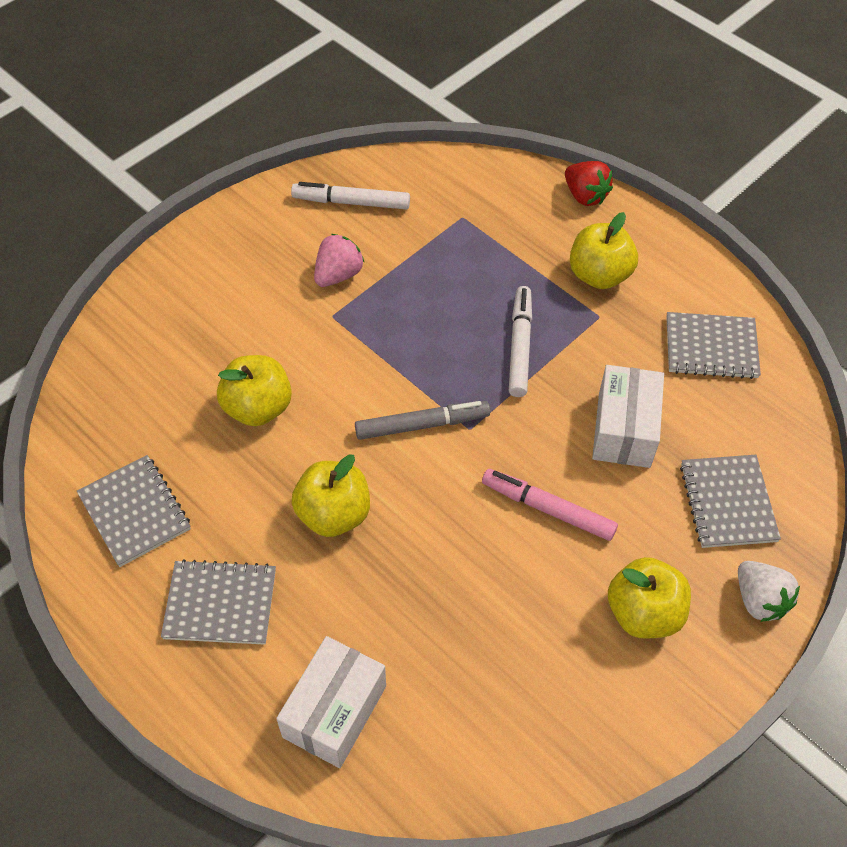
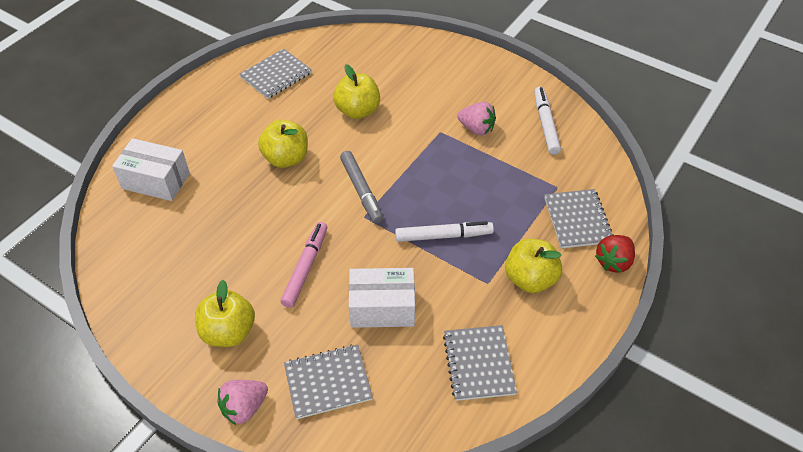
camera: 80 degrees right, 5 degrees down
grey notebook [161,559,276,645] -> grey notebook moved to [544,189,613,248]
white strawberry [738,561,800,622] -> pink strawberry [217,380,268,425]

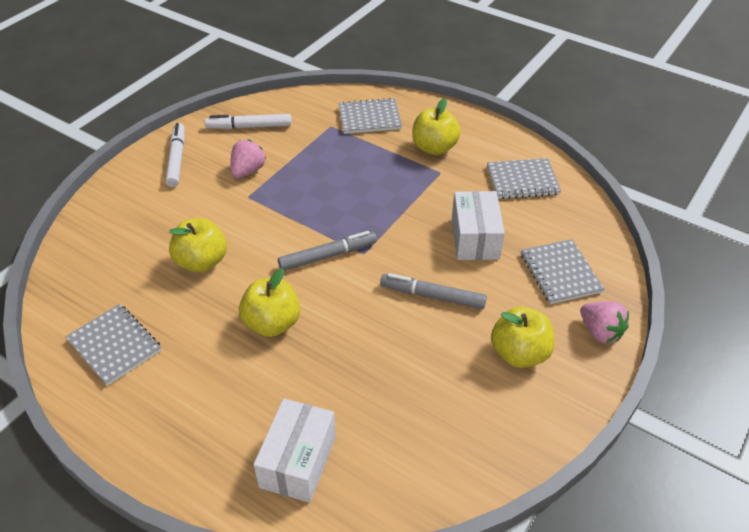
camera: 90 degrees left, 5 degrees down
pink marker [280,222,327,308] -> grey marker [380,273,487,309]
white marker [395,221,494,242] -> white marker moved to [165,123,184,187]
red strawberry [595,235,635,273] -> none

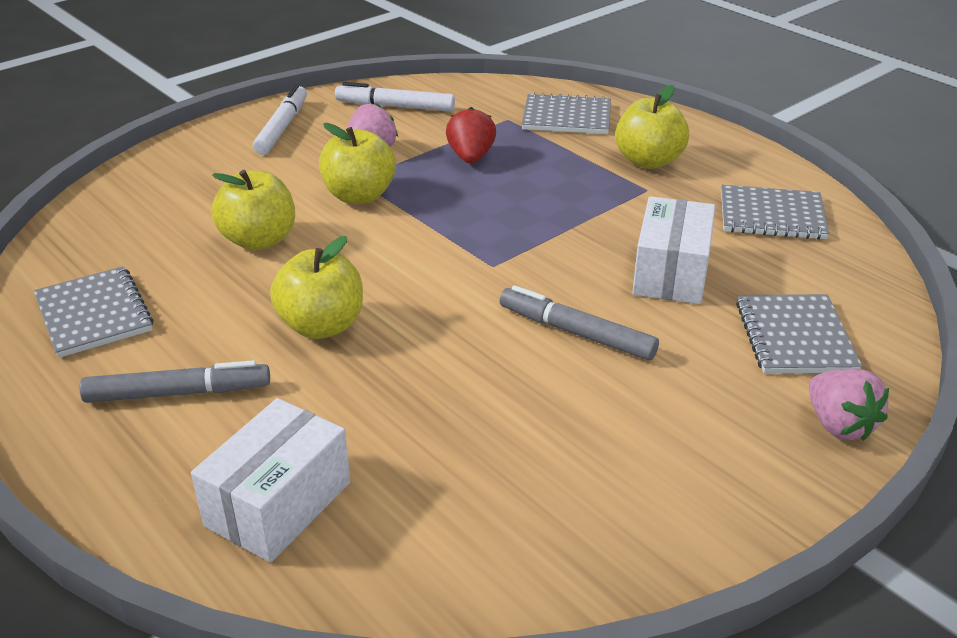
camera: 15 degrees right, 10 degrees down
grey marker [278,231,377,271] -> grey marker moved to [80,360,270,403]
yellow apple [491,307,555,368] -> yellow apple moved to [319,123,396,204]
none -> red strawberry [446,107,496,164]

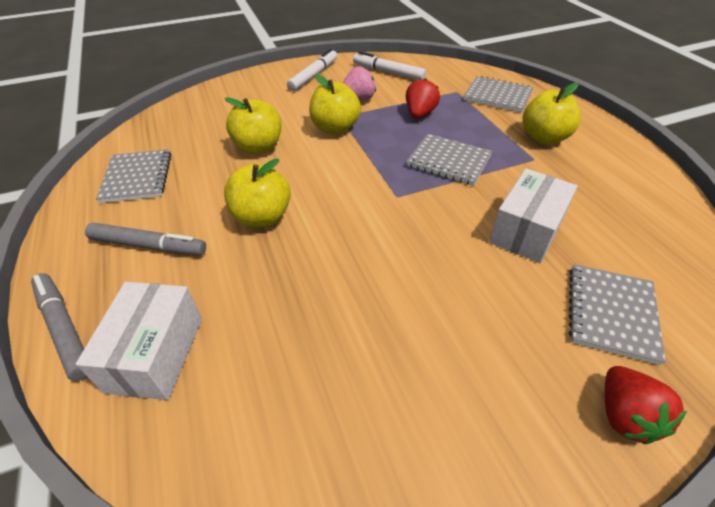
camera: 20 degrees right, 10 degrees up
white box [191,398,350,563] -> white box turned 45 degrees counterclockwise [76,282,202,400]
grey marker [500,285,659,360] -> grey marker moved to [31,273,87,381]
grey notebook [721,185,829,240] -> grey notebook moved to [406,134,493,186]
pink strawberry [809,369,889,441] -> red strawberry [605,366,687,444]

